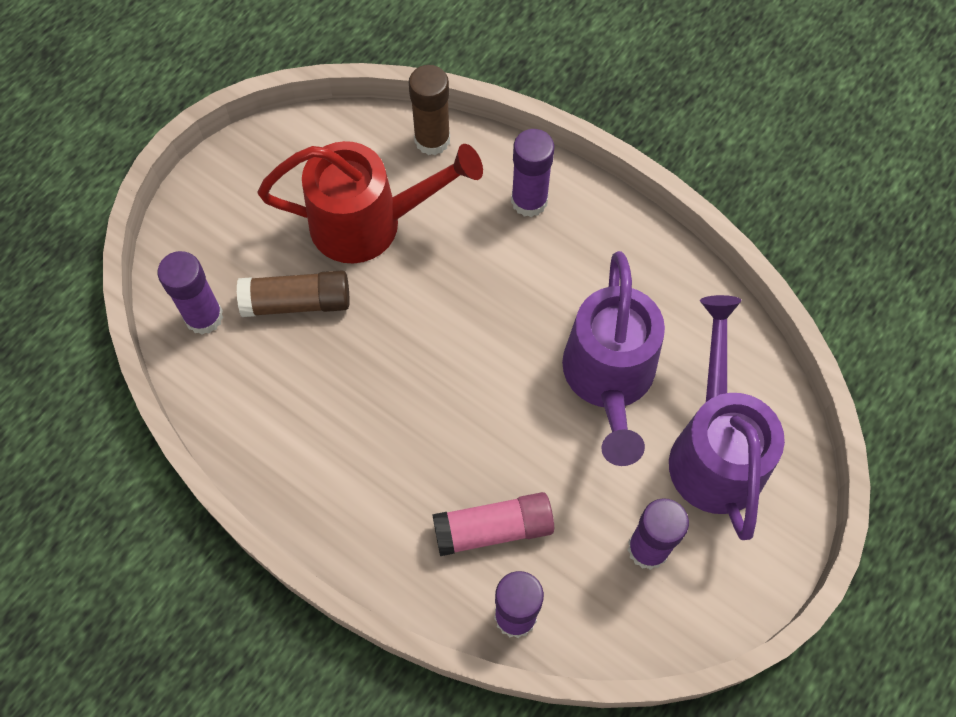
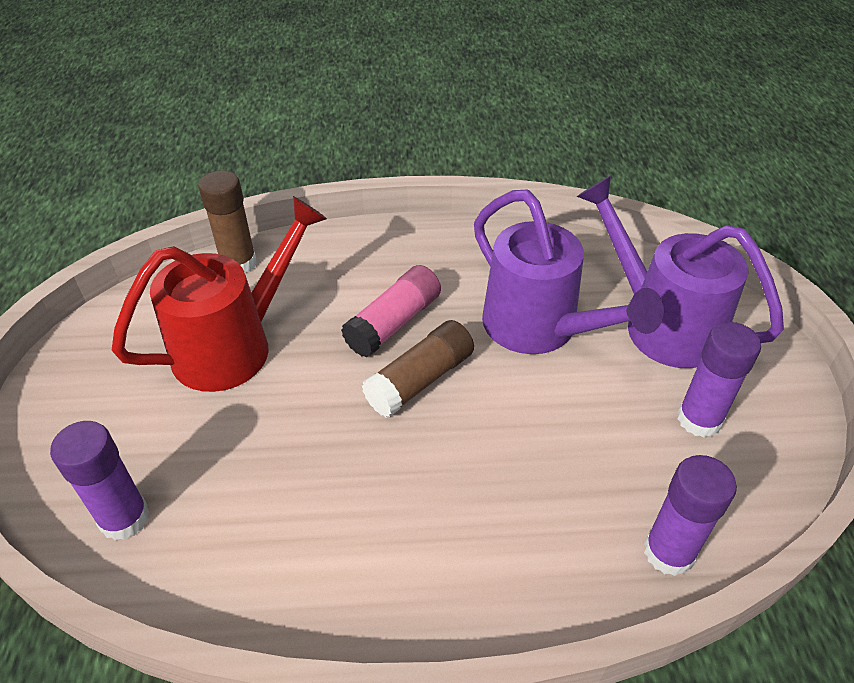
camera: 40 degrees left, 20 degrees down
brown glue stick [237,270,350,317] -> brown glue stick moved to [362,320,474,417]
pink glue stick [432,492,554,556] -> pink glue stick moved to [341,265,441,358]
purple glue stick [511,129,554,217] -> none

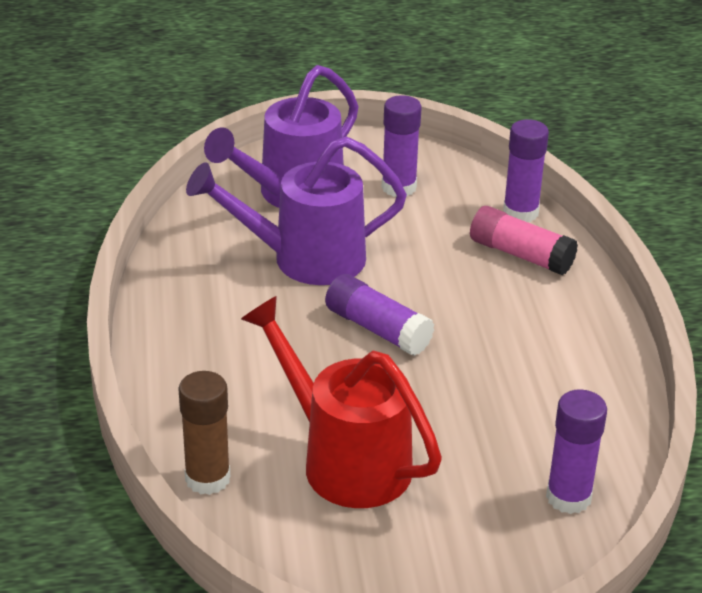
camera: 95 degrees left, 10 degrees down
pink glue stick [341,265,441,358] -> pink glue stick moved to [470,206,578,276]
brown glue stick [362,320,474,417] -> purple glue stick [325,274,434,356]
purple watering can [474,190,664,354] -> purple watering can turned 150 degrees counterclockwise [186,136,407,285]

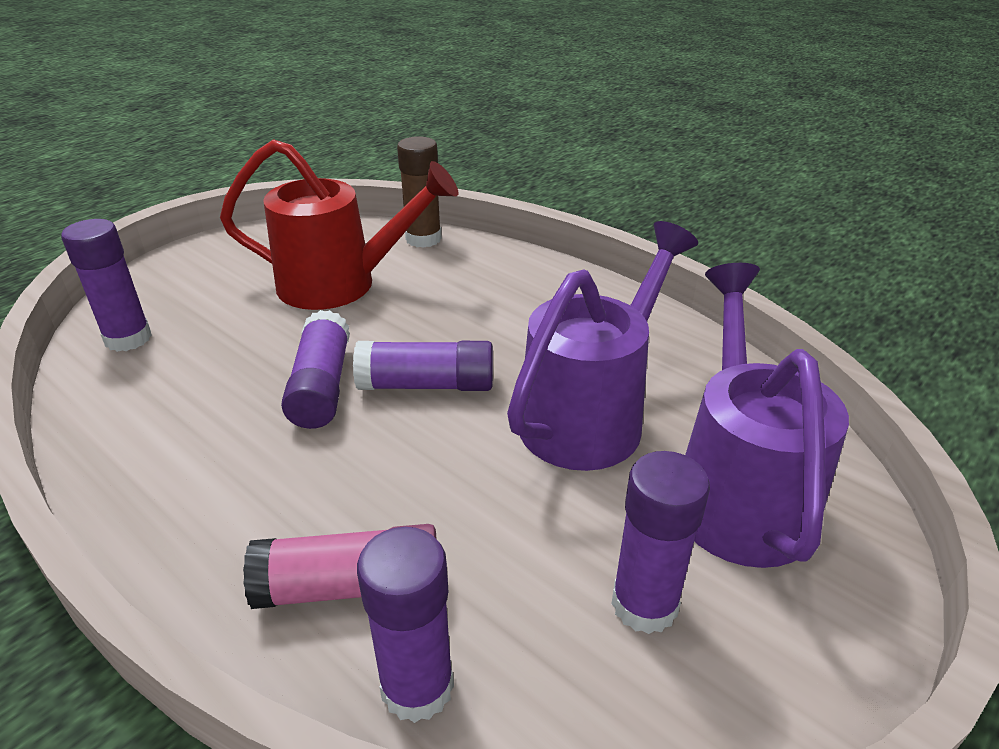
camera: 140 degrees right, 0 degrees up
none -> purple glue stick [281,310,350,429]

